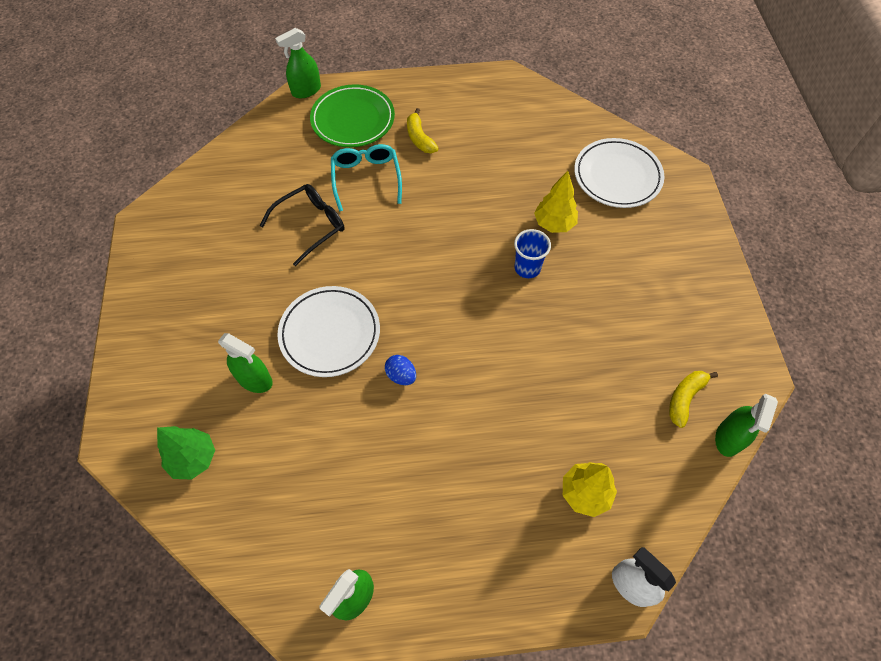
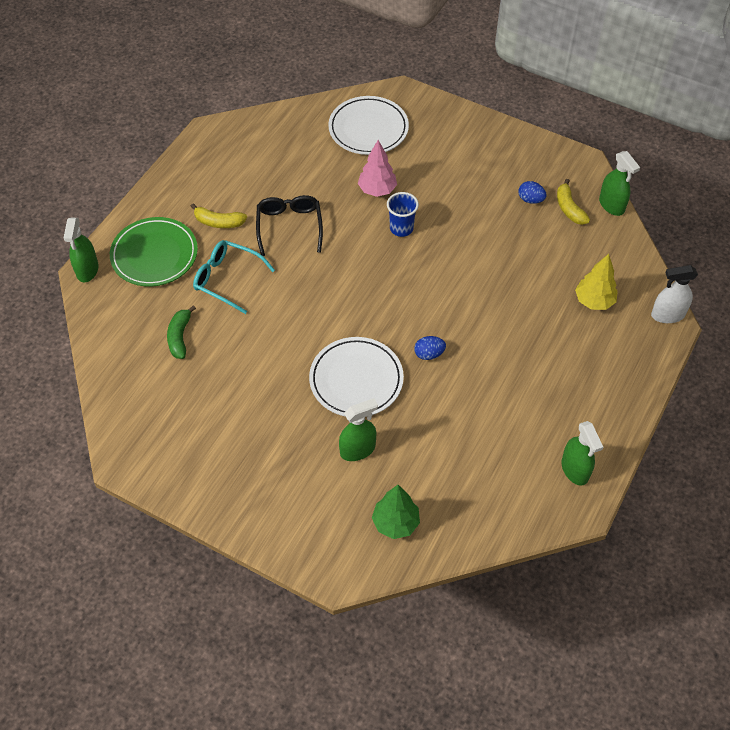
camera: 55 degrees left, 5 degrees down
black glasses [260,184,345,266] -> black glasses moved to [256,195,323,256]
yellow tree [534,171,578,233] -> pink tree [358,140,397,197]
none -> green banana [167,305,196,359]
none -> blue egg [519,181,547,204]

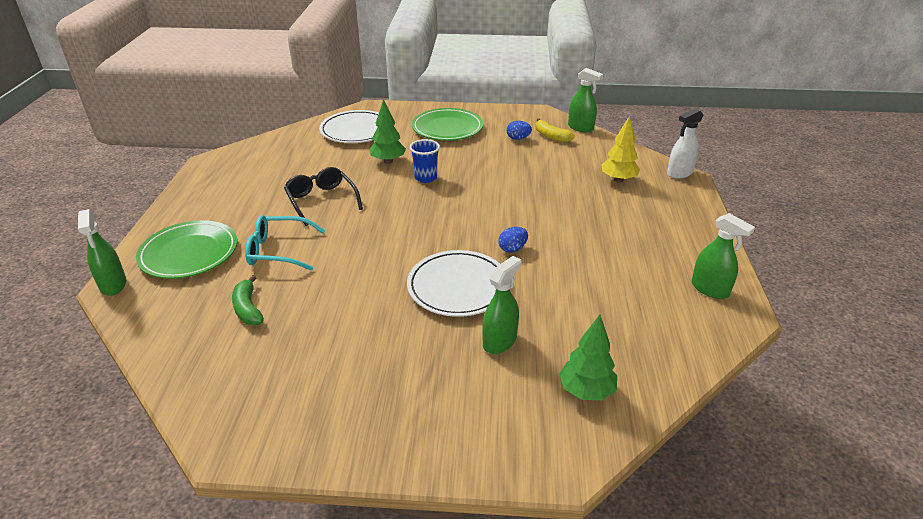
camera: 25 degrees left, 20 degrees down
yellow banana [191,204,247,228] -> none
pink tree [358,140,397,197] -> green tree [369,99,406,164]
none -> green plate [412,108,483,141]

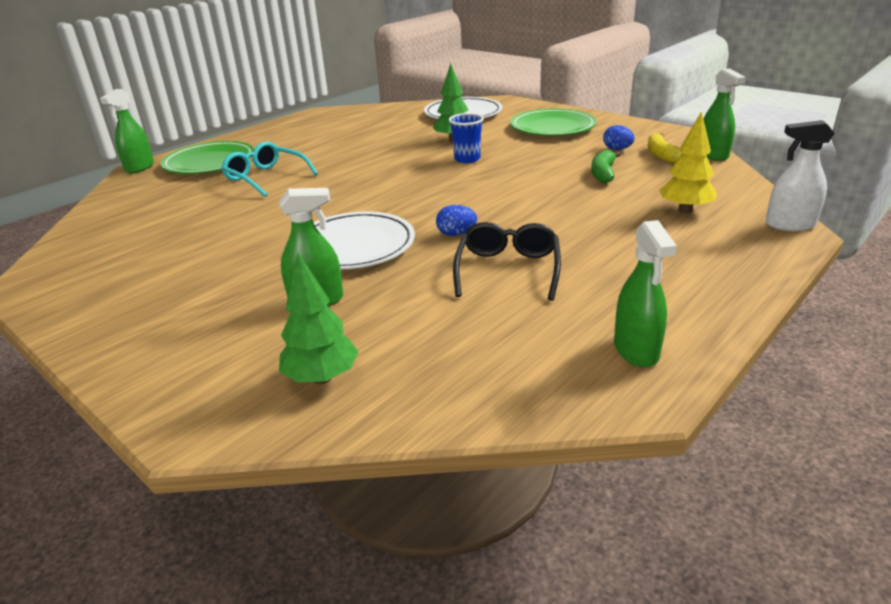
camera: 40 degrees right, 5 degrees down
green banana [232,275,264,325] -> green banana moved to [591,150,621,183]
black glasses [284,167,363,226] -> black glasses moved to [453,222,561,301]

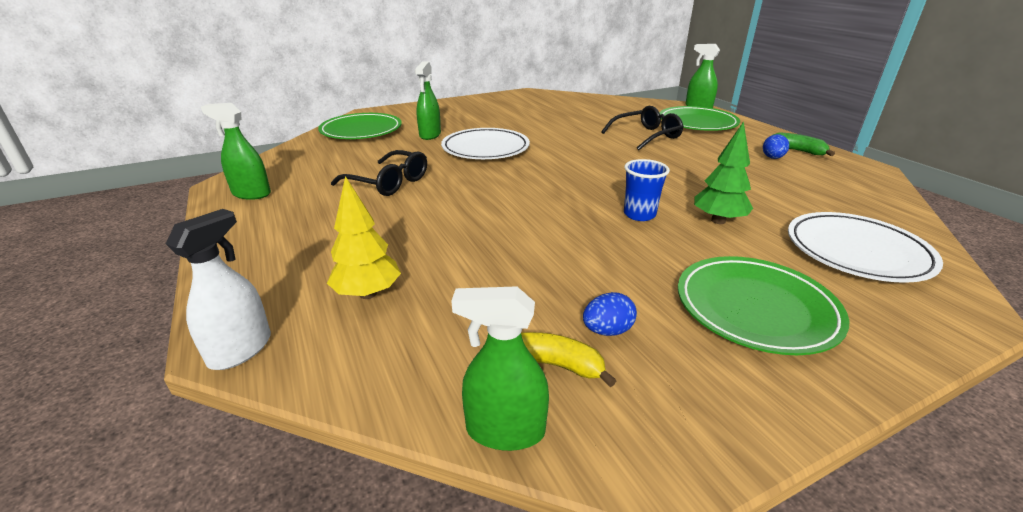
camera: 110 degrees right, 0 degrees up
turquoise glasses [221,141,318,197] -> black glasses [601,106,684,150]
green tree [279,252,359,384] -> green plate [318,113,402,139]
blue egg [436,205,477,236] -> blue egg moved to [763,134,789,159]
green banana [591,150,621,183] -> green banana moved to [773,132,835,156]

